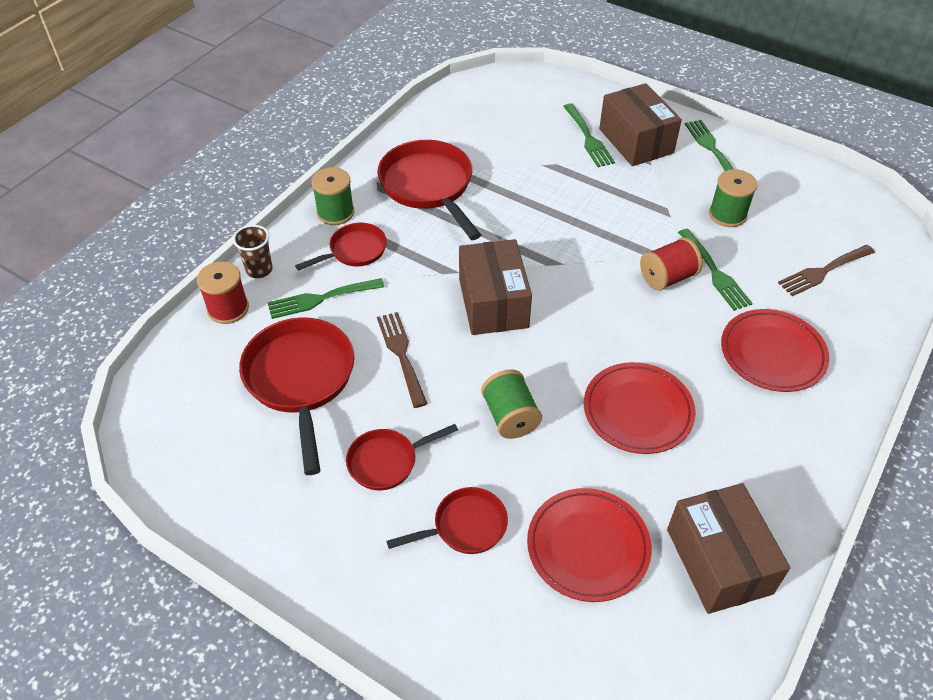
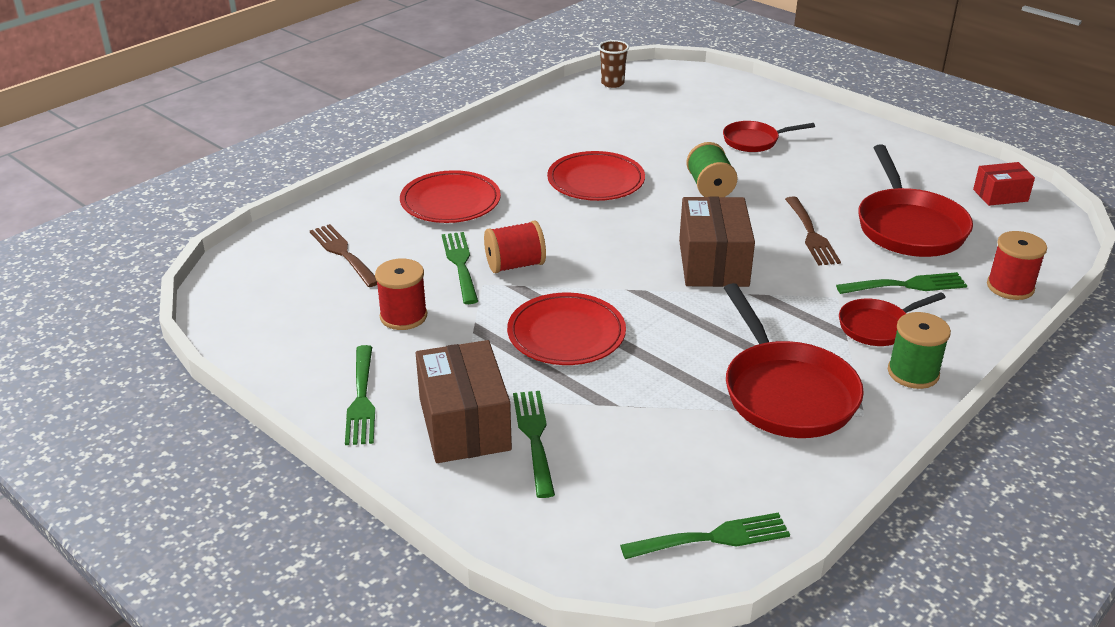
camera: 170 degrees left, 15 degrees down
brown cup [233,225,273,278] -> brown cup moved to [598,40,629,88]
red pan [346,424,458,490] -> none
red plate [527,488,652,602] -> red plate moved to [507,293,626,365]
brown box [667,483,790,614] -> none
green spool [709,169,757,227] -> red spool [375,258,427,330]
brown fork [778,245,875,296] -> brown fork turned 105 degrees counterclockwise [310,224,377,287]
none -> green fork [620,513,790,559]
none -> red box [973,162,1035,206]

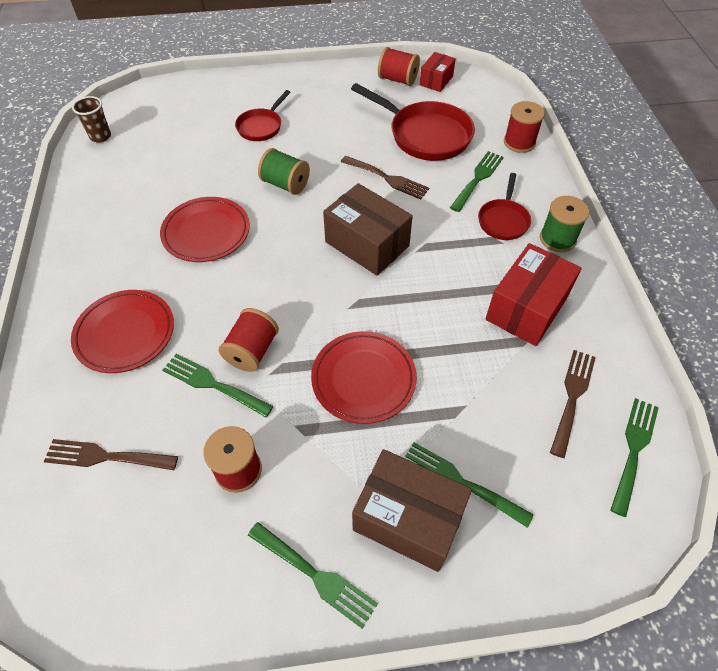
camera: 50 degrees left, 20 degrees up
red pan [724,283,864,438] -> red box [486,243,582,346]
none -> red spool [378,47,420,86]
none -> brown fork [550,350,596,458]

